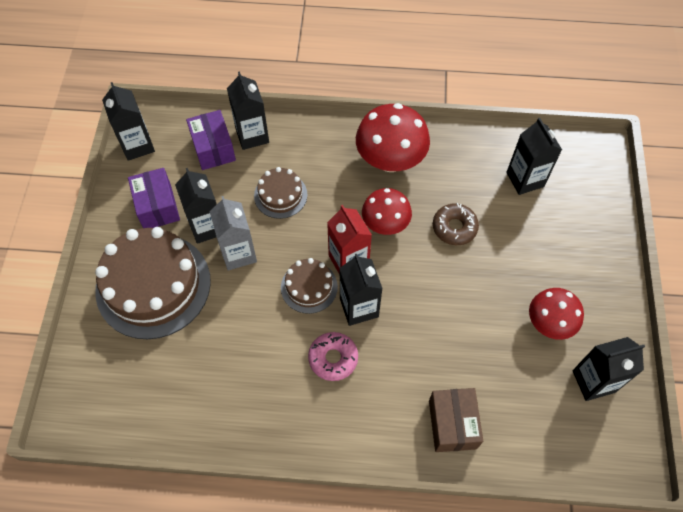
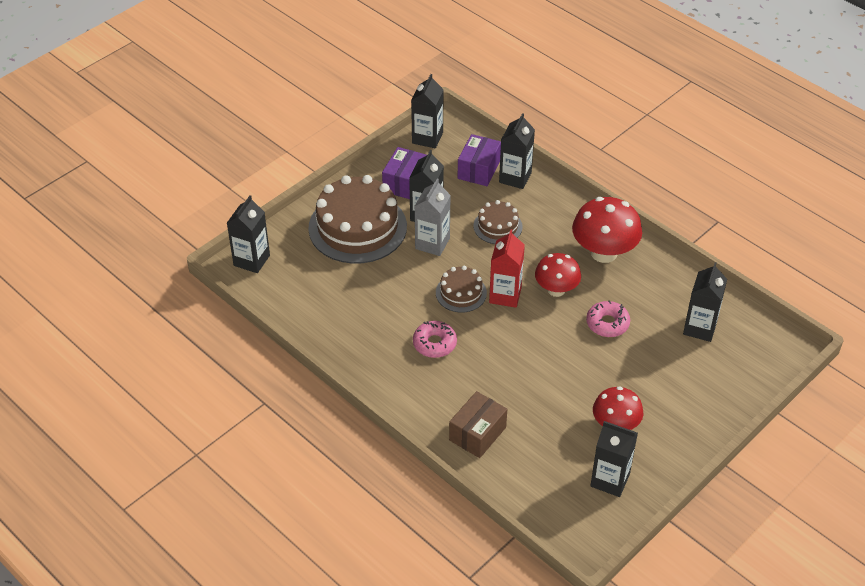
camera: 40 degrees right, 15 degrees down
black carton [339,254,383,326] -> black carton moved to [227,195,270,273]
brown donut [433,203,479,245] -> pink donut [586,300,630,337]

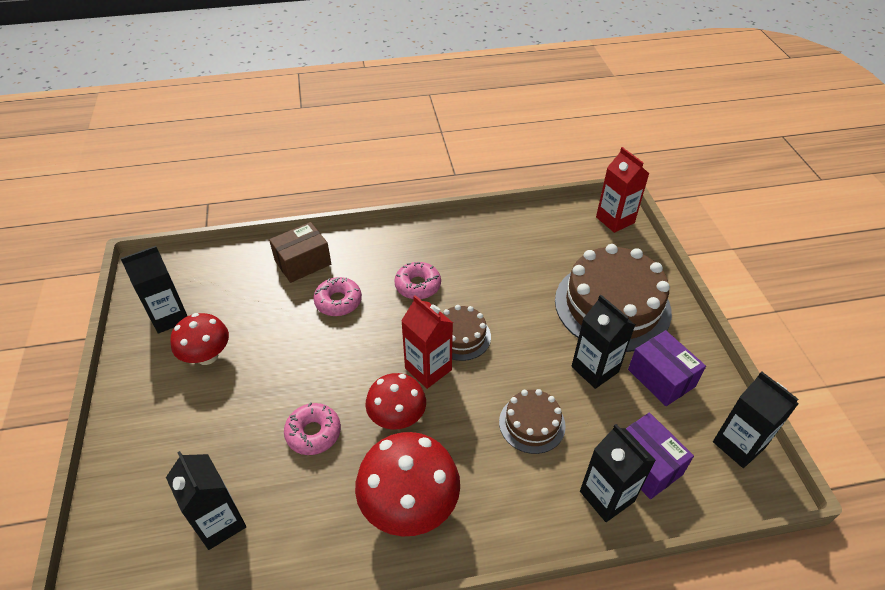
camera: 125 degrees right, 0 degrees up
black carton [227,195,270,273] -> red carton [596,147,649,233]
grey carton [415,179,451,256] -> none
brown box [449,391,507,458] -> brown box turned 75 degrees clockwise [269,222,331,283]
none -> pink donut [313,277,362,316]

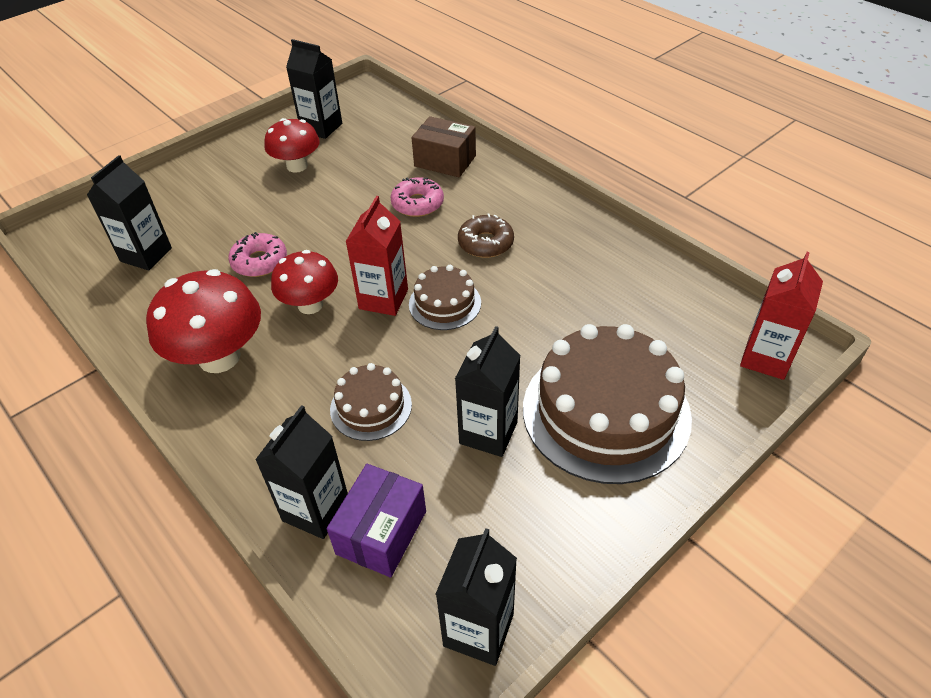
camera: 60 degrees right, 0 degrees up
pink donut [394,262,441,299] -> brown donut [458,214,514,258]
purple box [628,330,706,406] -> none

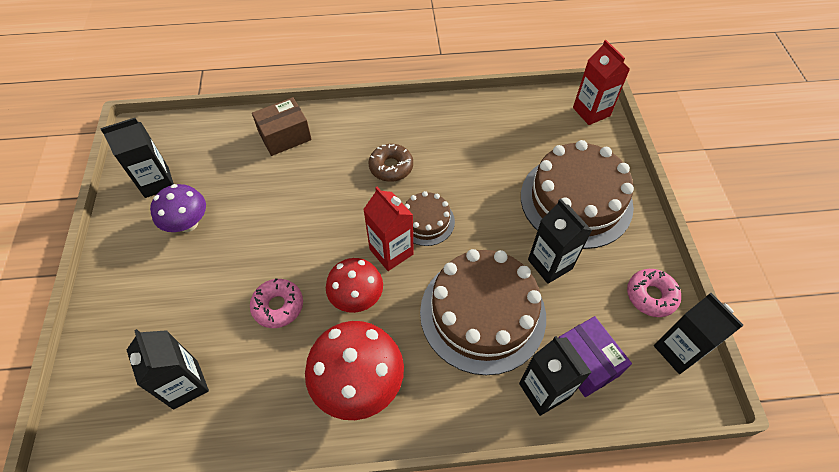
camera: 55 degrees left, 10 degrees up
red mushroom [264,118,320,173] -> purple mushroom [150,184,206,232]
brown cake [330,363,412,441] -> brown cake [420,249,546,375], size x2.01
pink donut [390,177,444,217] -> pink donut moved to [627,269,681,317]

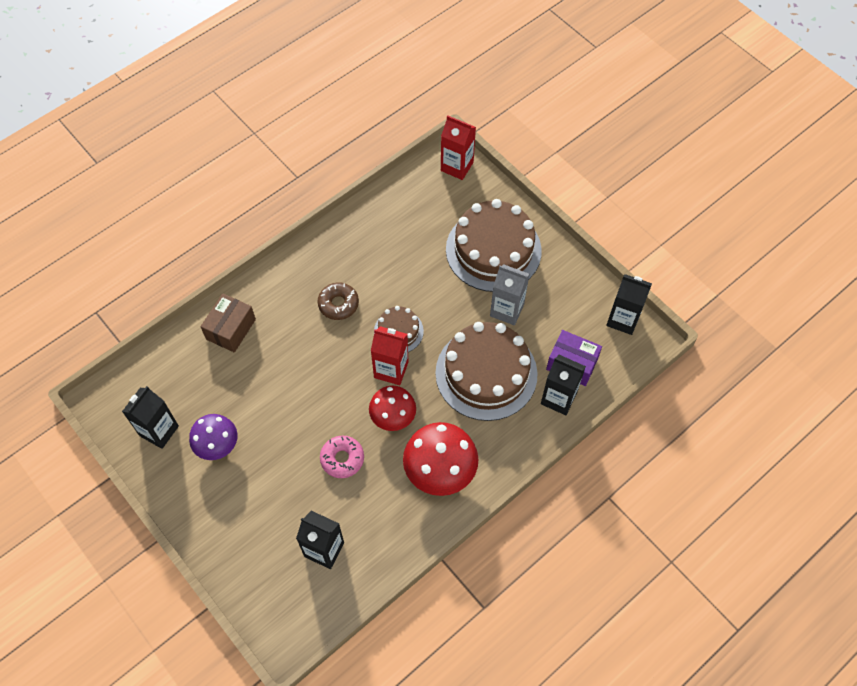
camera: 35 degrees left, 5 degrees up
black carton [528,199,592,284] -> grey carton [490,264,530,325]
pink donut [627,269,681,317] -> none

